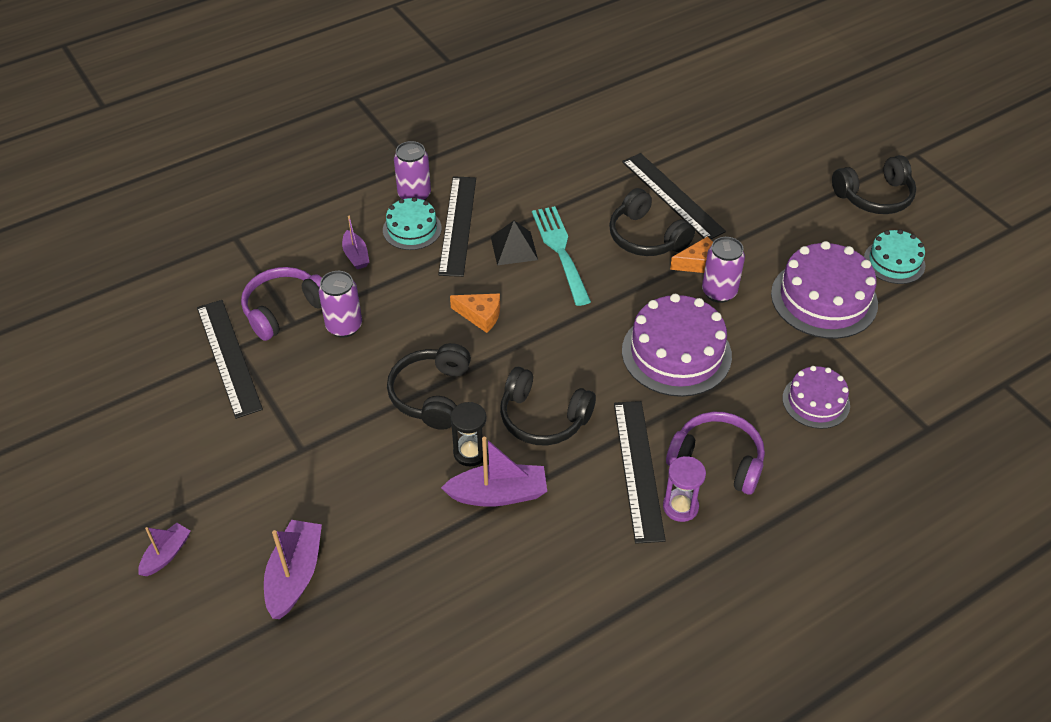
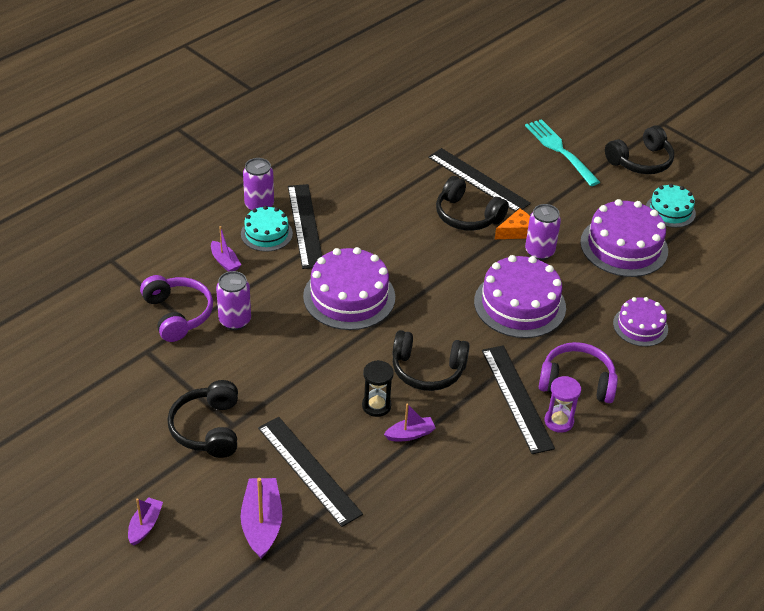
camera: 15 degrees left, 5 degrees down
black ruler [197,300,263,419] -> black ruler moved to [258,417,363,527]
purple headphones [241,267,322,341] -> purple headphones turned 120 degrees clockwise [140,275,213,342]
black headphones [387,343,471,430] -> black headphones moved to [167,380,238,458]
purple boat [441,437,547,507] -> purple boat [384,404,436,441], size x0.60
orange cheese [450,293,500,333] -> purple cake [303,247,395,330]
black pyramid [491,221,538,265] -> none
turquoise fork [532,206,591,306] -> turquoise fork moved to [525,119,600,186]

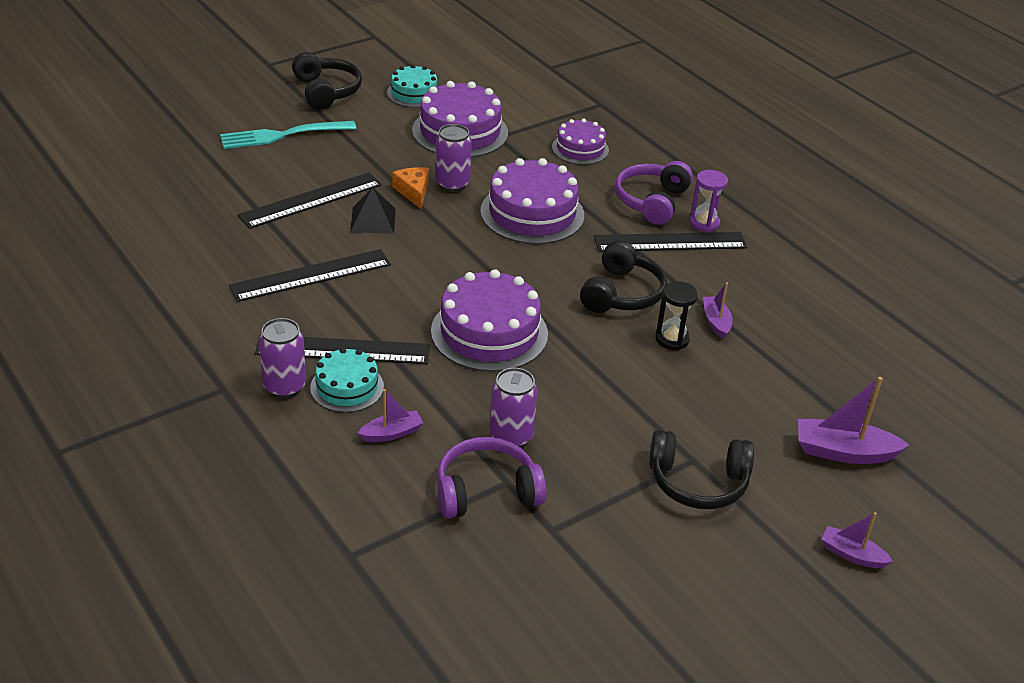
camera: 80 degrees left, 5 degrees down
black ruler [258,417,363,527] -> black ruler moved to [229,249,391,302]
black headphones [436,176,509,231] -> black pyramid [350,187,396,234]

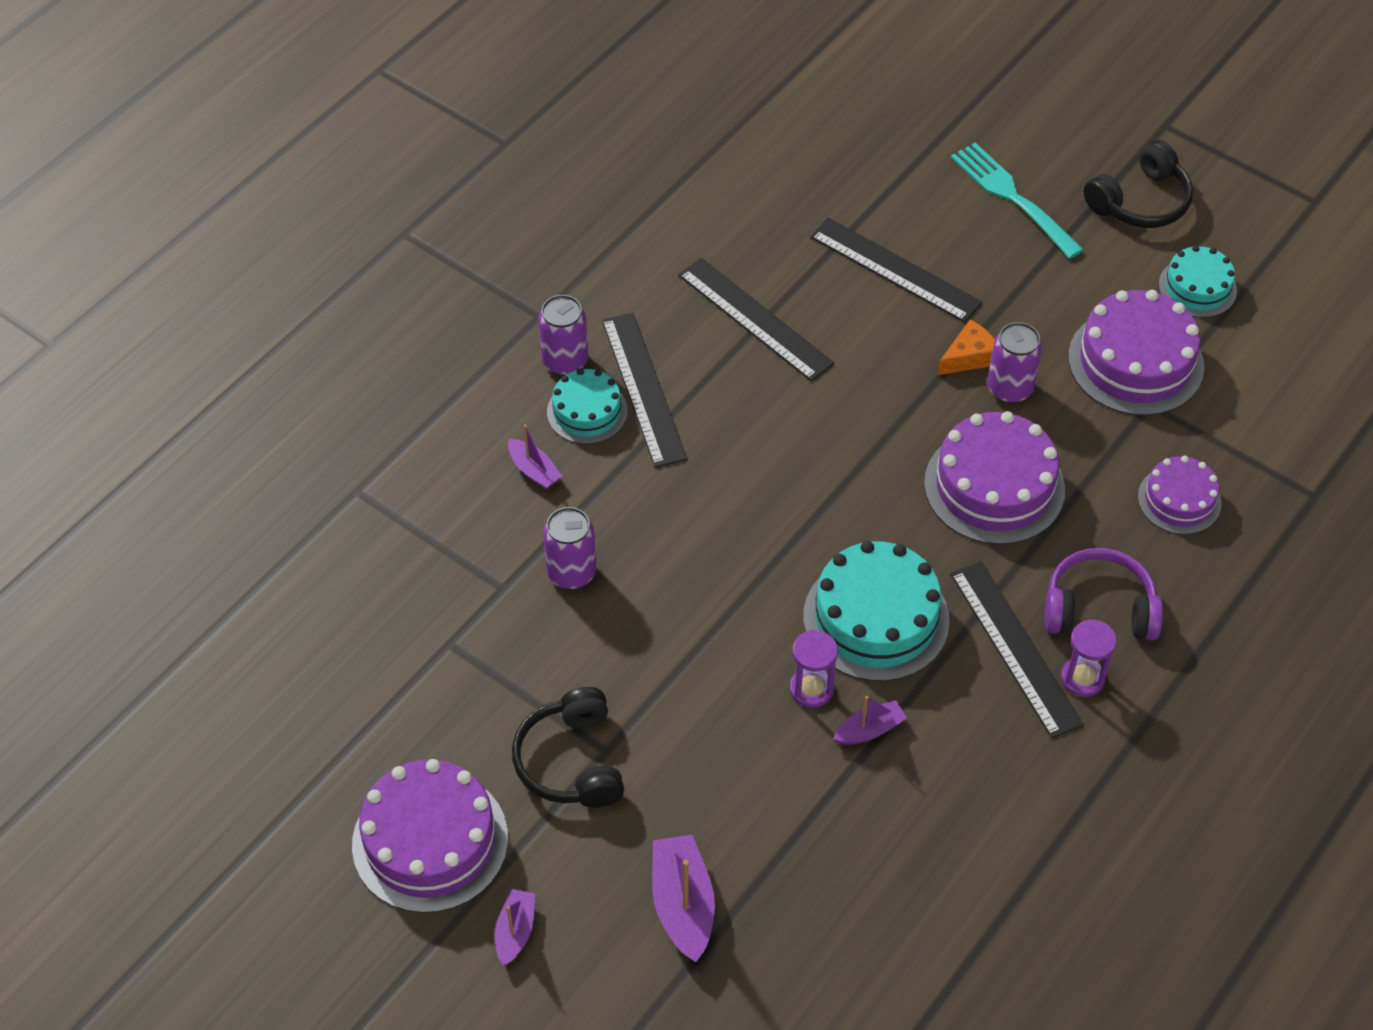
camera: 75 degrees right, 15 degrees up
black pyramid [350,187,396,234] -> none
purple cake [431,269,548,372] -> purple cake moved to [352,759,508,913]
purple headphones [437,437,546,519] -> none
black headphones [580,240,667,313] -> turquoise cake [803,541,950,682]
black hourglass [655,281,698,350] -> purple hourglass [790,630,838,708]

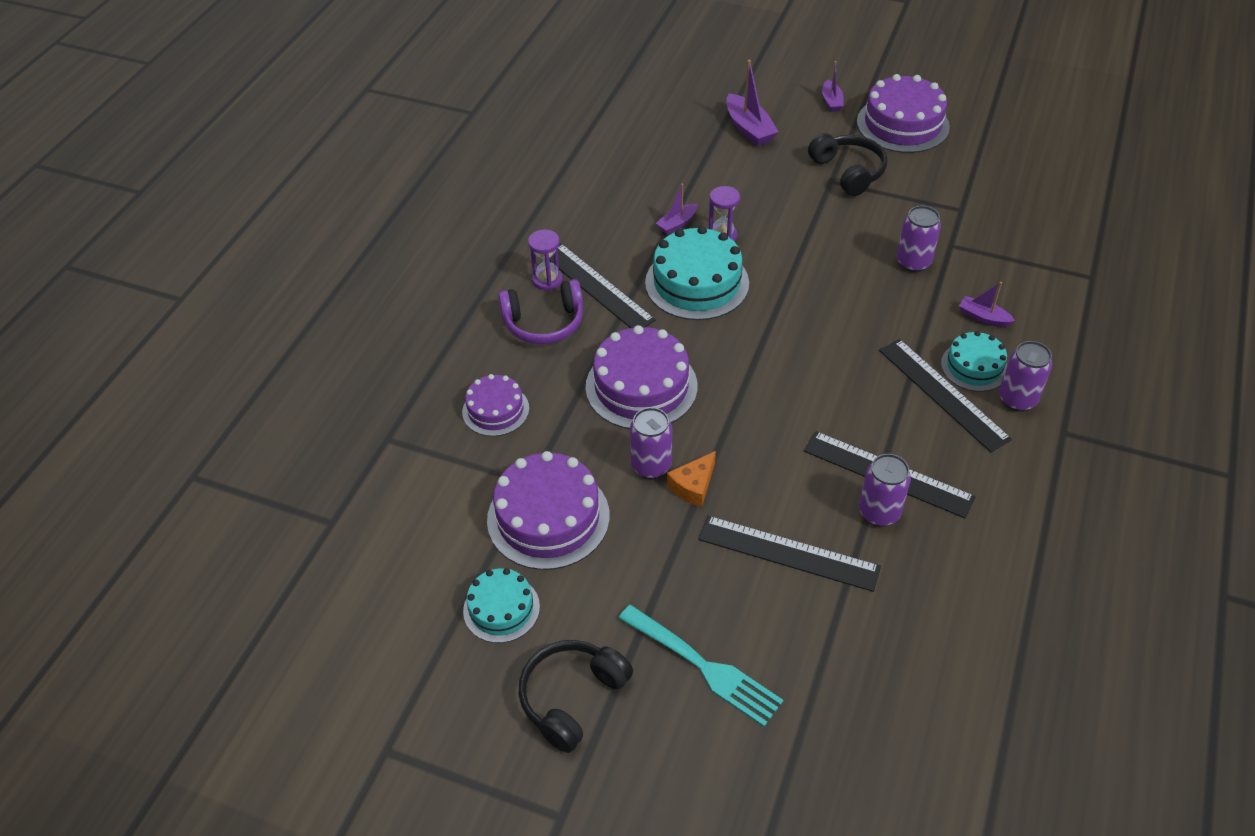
camera: 165 degrees right, 5 degrees down
none -> purple can [859,454,911,527]

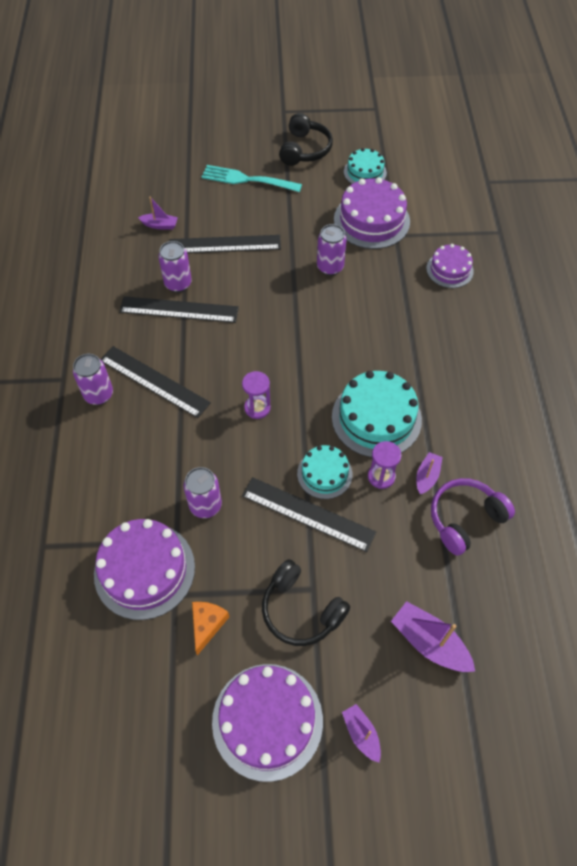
camera: 155 degrees right, 10 degrees up
purple headphones [498,279,583,344] -> purple headphones moved to [431,478,515,556]
purple hourglass [528,230,563,290] -> purple hourglass moved to [242,371,271,419]
black ruler [549,243,656,328] -> black ruler moved to [242,477,376,552]
purple cake [585,325,698,429] -> purple cake moved to [94,519,195,620]
orange cheese [667,451,716,507] -> orange cheese moved to [192,602,229,656]
turquoise cake [941,331,1007,392] -> turquoise cake moved to [297,445,352,499]
purple boat [959,282,1015,327] -> purple boat moved to [138,196,178,230]

